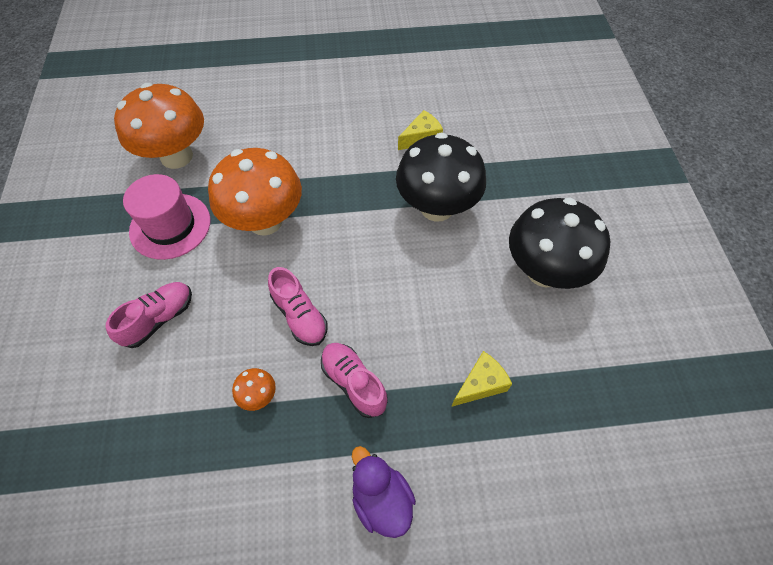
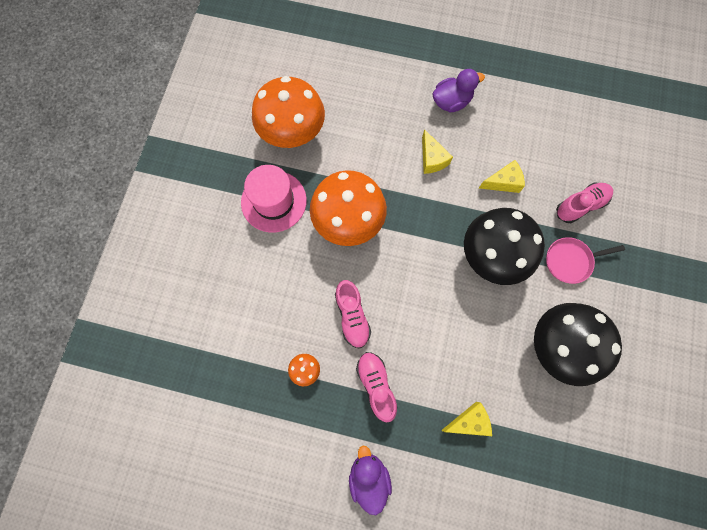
camera: 20 degrees right, 15 degrees up
pink shoe [106,282,192,348] -> pink shoe moved to [556,182,613,223]
none -> yellow cheese [422,129,453,174]
none -> purple duck [433,69,485,113]
none -> pink pan [546,237,625,284]

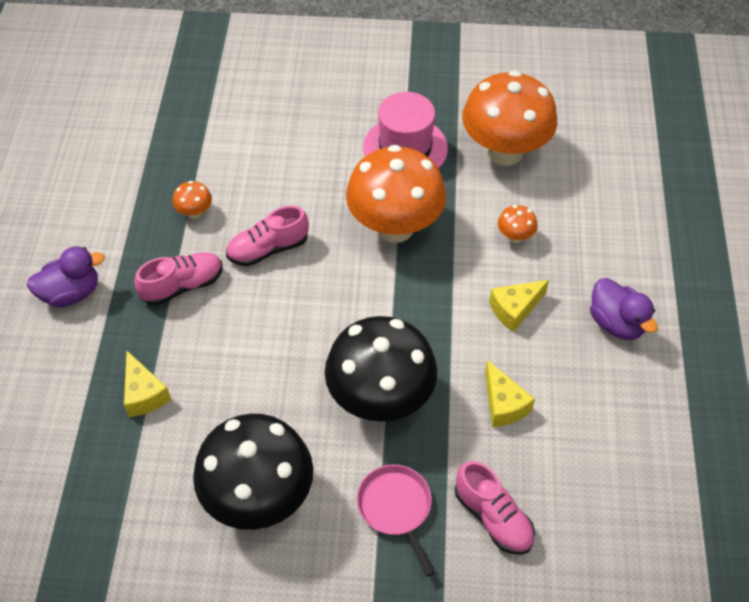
camera: 80 degrees right, 20 degrees down
none -> orange mushroom [498,205,538,243]

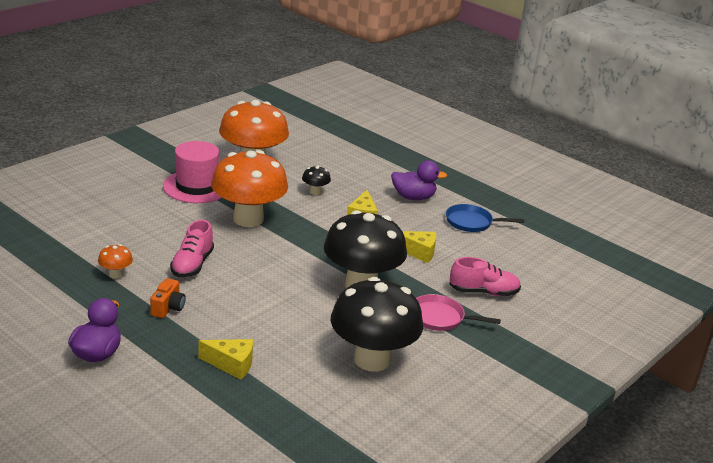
camera: 55 degrees left, 25 degrees down
pink shoe [134,252,223,306] -> orange camera [150,278,186,318]
orange mushroom [498,205,538,243] -> black mushroom [302,166,331,195]
none -> blue pan [446,204,524,232]

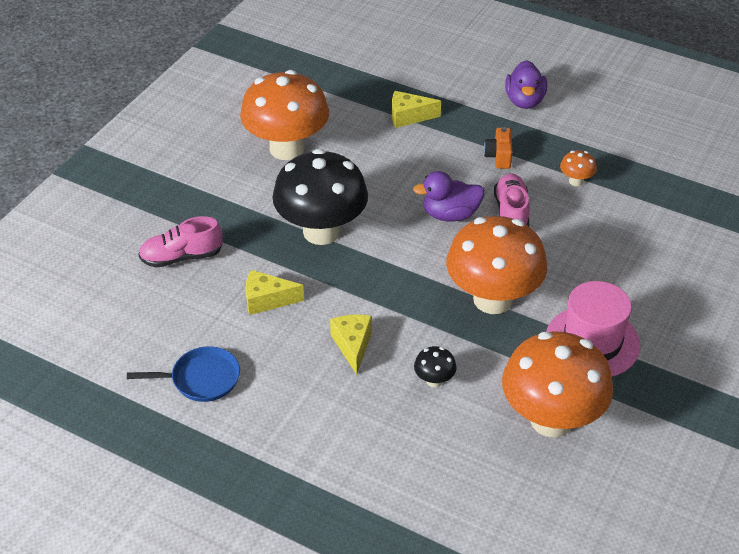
camera: 170 degrees right, 15 degrees up
black mushroom [331,277,423,372] -> orange mushroom [240,70,329,160]
purple duck [391,160,447,200] -> purple duck moved to [413,171,485,221]
pink pan [416,294,501,331] -> none

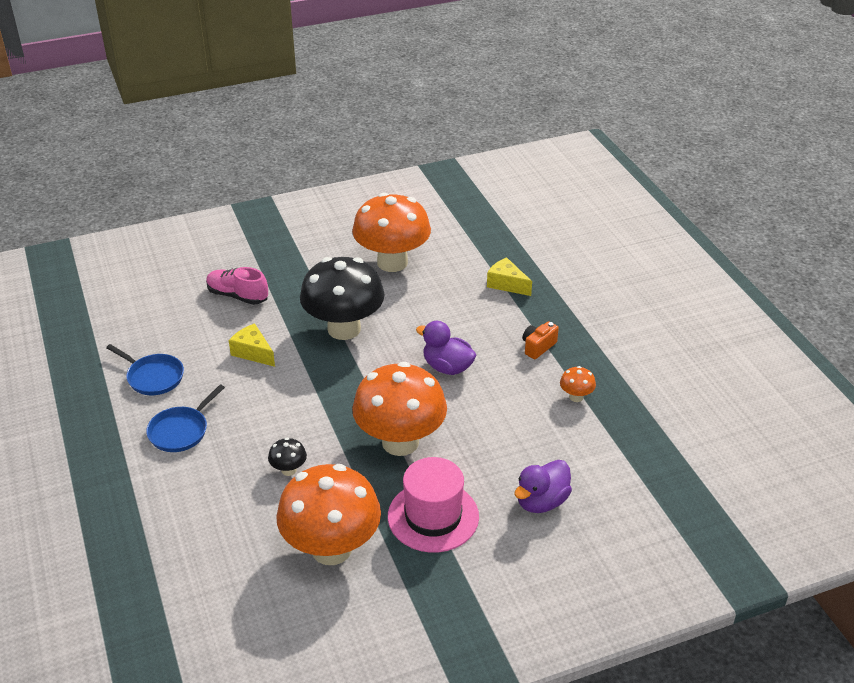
camera: 40 degrees right, 5 degrees down
yellow cheese [330,314,372,375] -> none
pink shoe [494,173,530,226] -> none
purple duck [505,60,547,109] -> purple duck moved to [514,460,572,513]
none -> blue pan [146,385,225,452]

